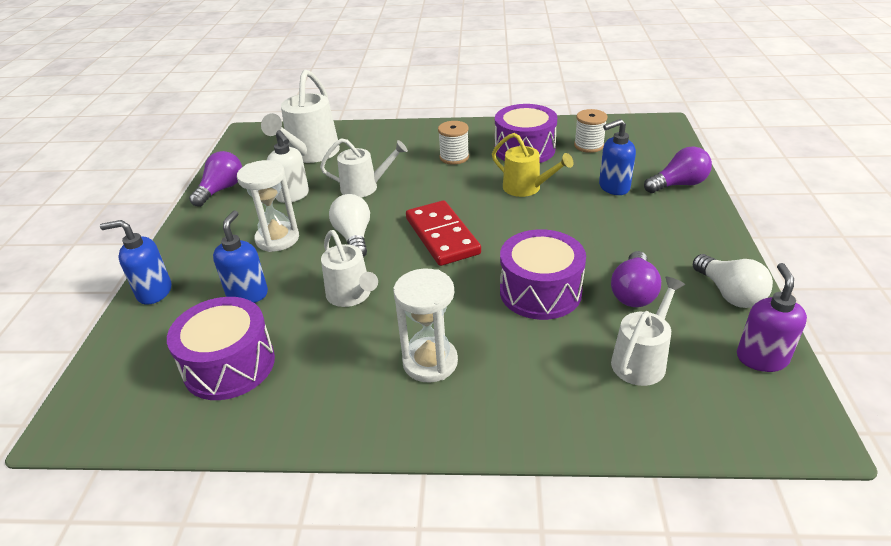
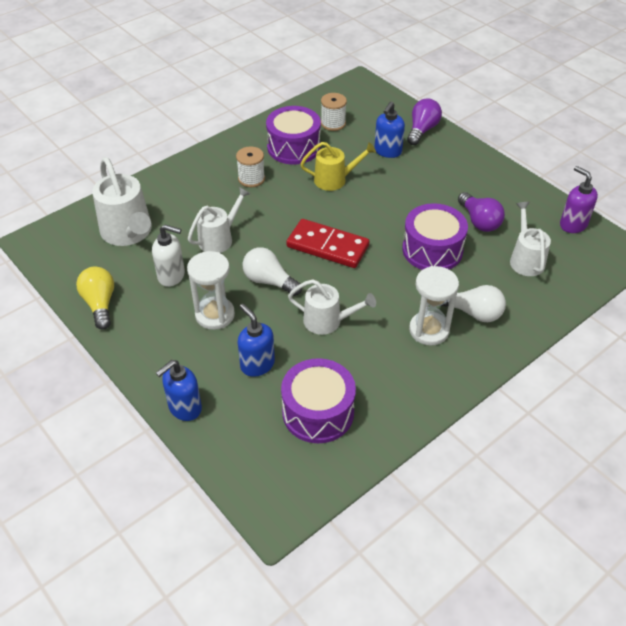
camera: 45 degrees left, 10 degrees up
purple light bulb [189,151,242,207] -> yellow light bulb [76,266,114,330]
white light bulb [693,254,773,308] -> white light bulb moved to [441,285,506,322]

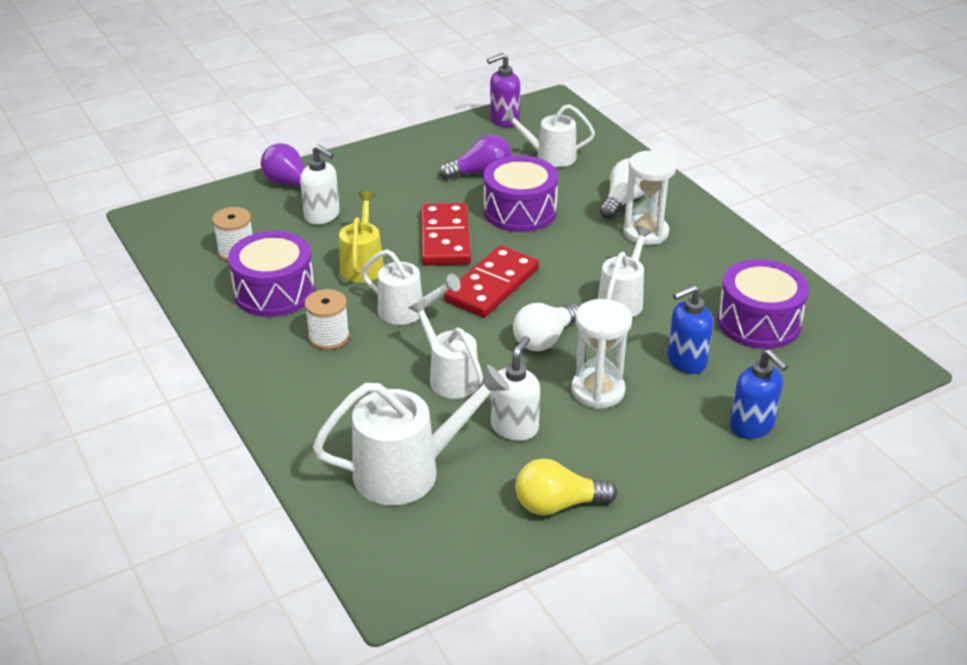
camera: 80 degrees left, 10 degrees down
blue soap dispenser [374,101,405,158] -> white soap dispenser [300,145,340,225]
none -> white watering can [361,249,461,325]
none -> red domino [421,203,471,266]

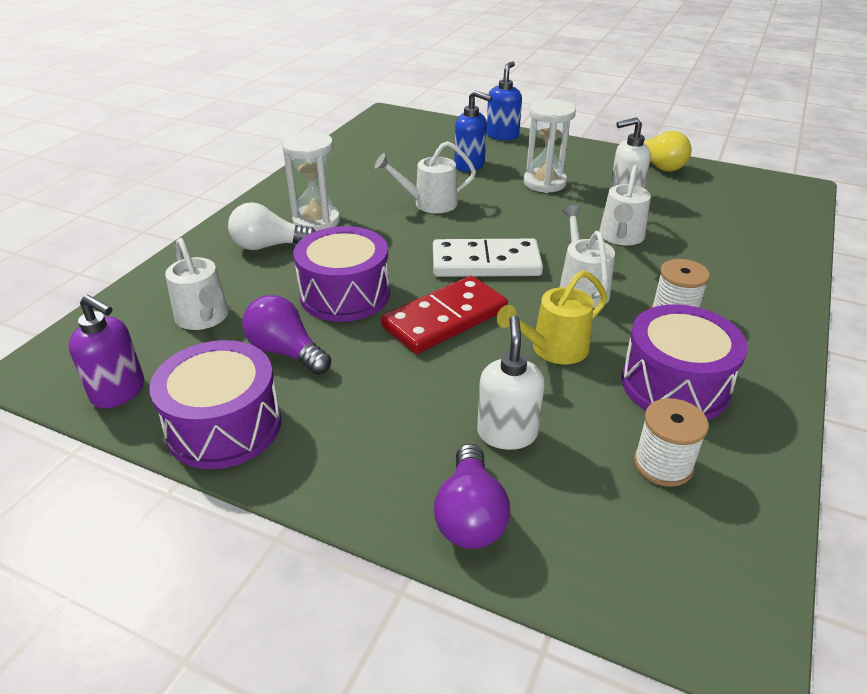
camera: 125 degrees left, 0 degrees up
white watering can [313,365,510,505] -> none
red domino [444,245,539,317] -> white domino [433,239,543,277]
white light bulb [513,303,579,351] -> none
purple drum [717,259,809,349] -> purple drum moved to [149,340,281,469]

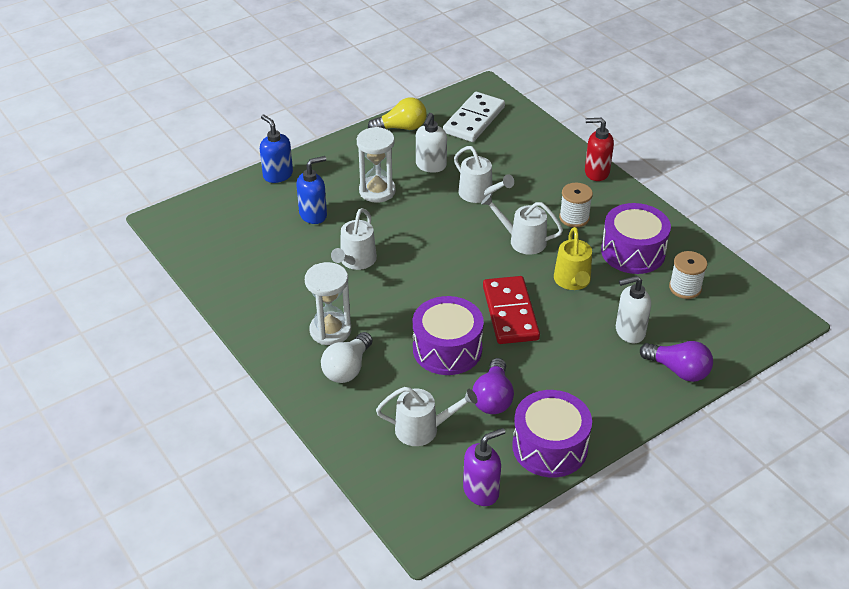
camera: 60 degrees left, 5 degrees up
purple light bulb [242,295,331,375] -> purple light bulb turned 60 degrees counterclockwise [473,358,514,414]
white domino [433,239,543,277] -> white domino moved to [443,92,505,142]
white soap dispenser [477,315,545,450] -> white soap dispenser turned 45 degrees counterclockwise [616,276,651,343]
none -> red soap dispenser [585,118,614,181]

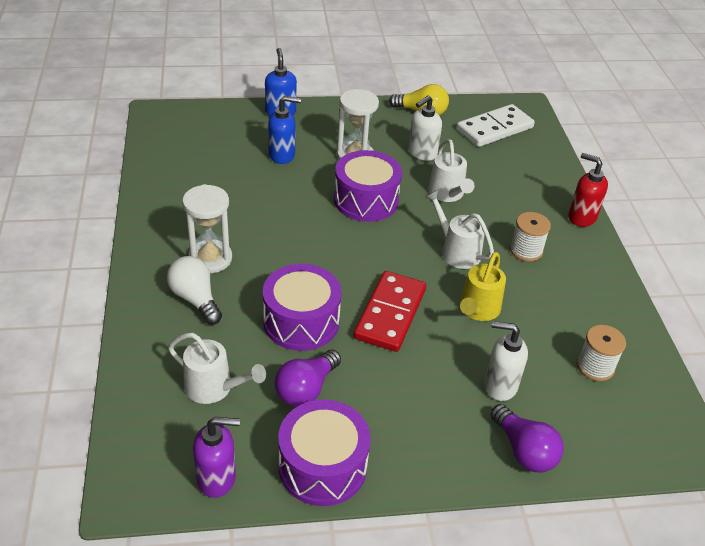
camera: 25 degrees right, 0 degrees up
white light bulb [321,332,373,383] -> white light bulb turned 90 degrees clockwise [167,256,222,324]
white watering can [331,208,377,270] -> none
purple drum [601,203,671,274] -> purple drum moved to [334,150,402,222]

